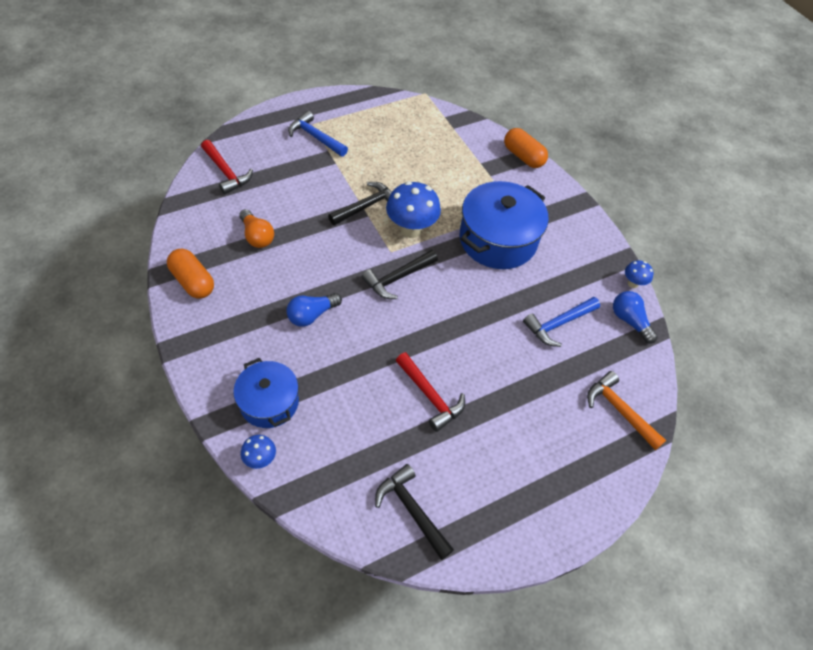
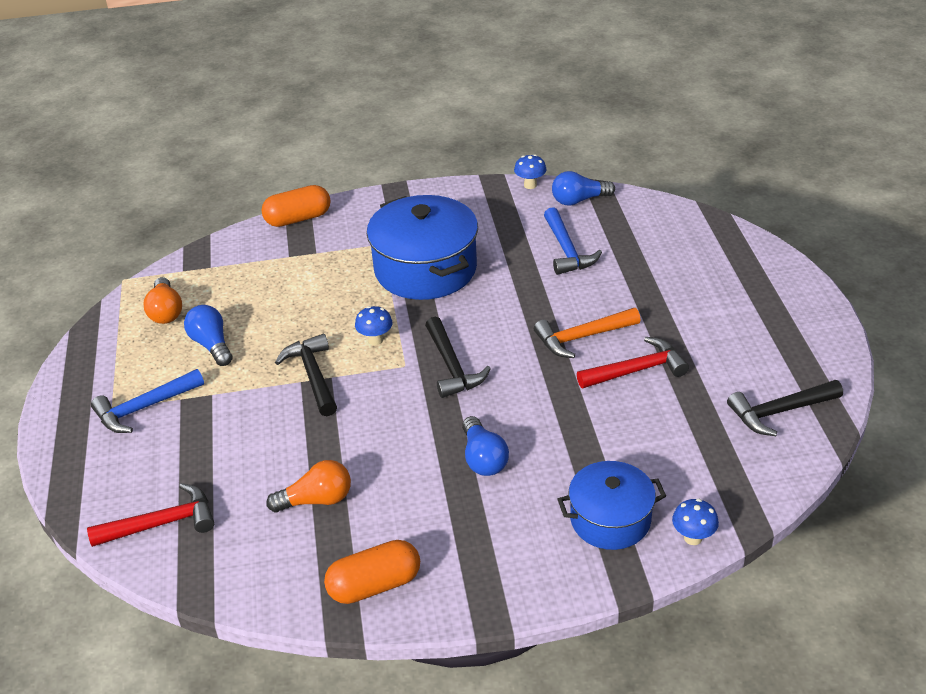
camera: 65 degrees left, 15 degrees down
blue mushroom [386,181,441,238] -> blue mushroom [355,306,392,345], size x0.51
orange hammer [587,371,666,450] -> orange hammer moved to [534,308,641,358]
none -> orange light bulb [143,277,182,324]
none -> blue light bulb [184,305,233,366]

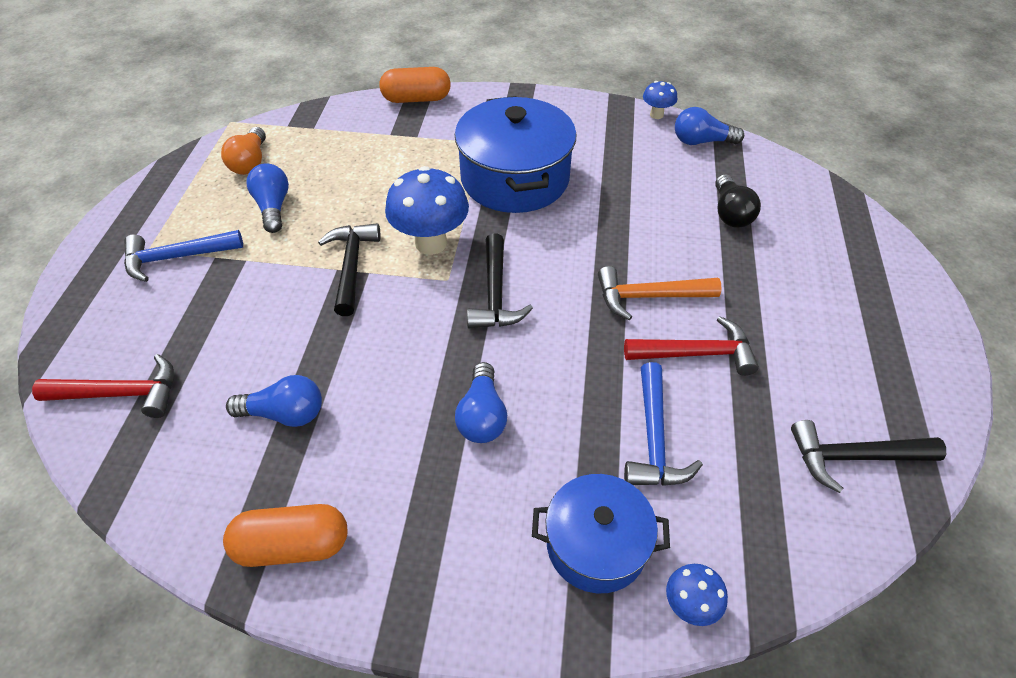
camera: 15 degrees right, 10 degrees up
orange light bulb [266,460,351,512] -> blue light bulb [226,375,322,427]
blue mushroom [355,306,392,345] -> blue mushroom [385,166,469,255], size x1.98
blue hammer [544,207,602,275] -> blue hammer moved to [624,362,703,486]
none -> black light bulb [715,174,761,228]

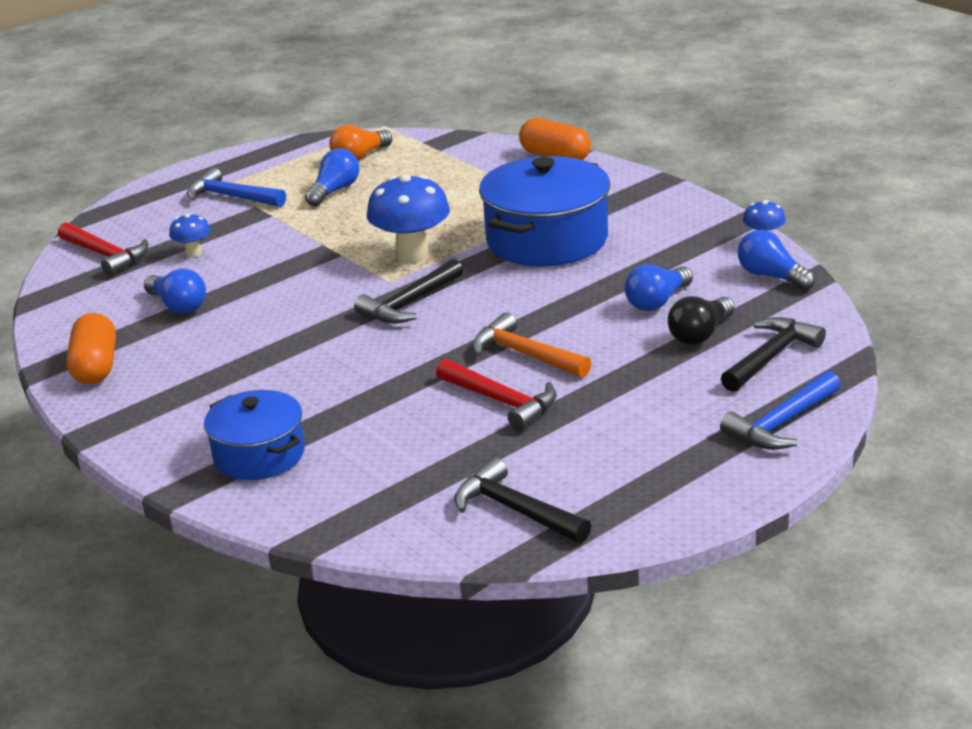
camera: 45 degrees right, 20 degrees down
orange capsule [223,504,347,567] -> orange capsule turned 45 degrees clockwise [66,313,116,384]
black hammer [318,223,380,316] -> black hammer moved to [721,317,826,392]
blue light bulb [455,362,507,443] -> blue light bulb moved to [625,264,693,311]
blue hammer [624,362,703,486] -> blue hammer moved to [720,371,841,450]
blue mushroom [666,564,728,626] -> blue mushroom moved to [169,213,211,257]

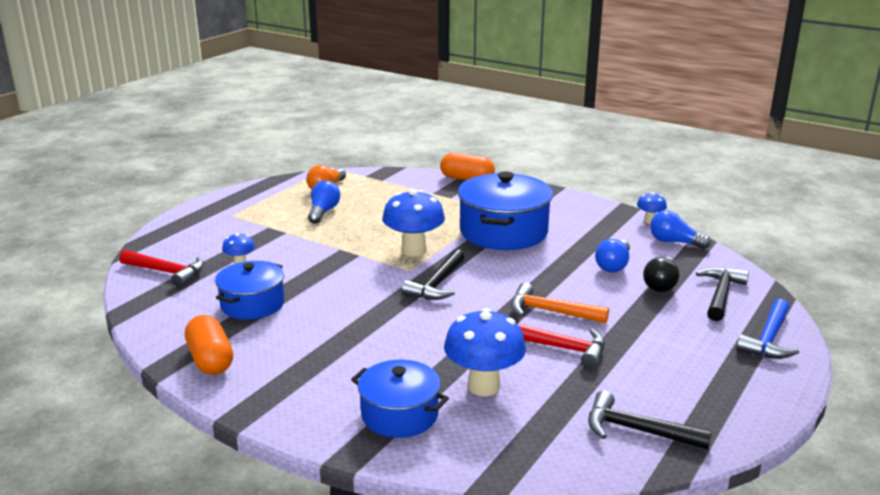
camera: 20 degrees left, 5 degrees down
blue light bulb [144,268,206,314] -> blue pot [215,261,285,320]
blue hammer [187,167,286,207] -> none
none -> blue mushroom [444,308,526,396]

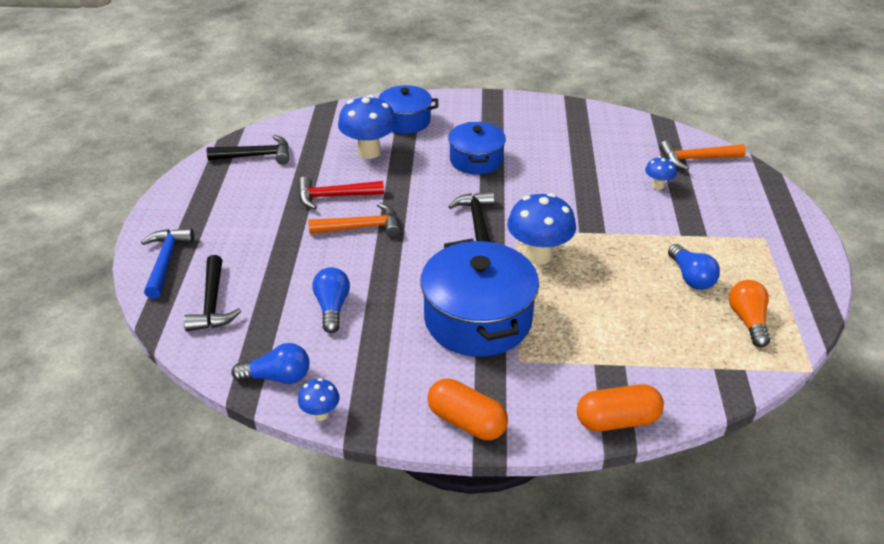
camera: 150 degrees right, 15 degrees up
red hammer [119,250,204,287] -> orange hammer [659,140,746,170]
orange capsule [185,315,233,375] -> orange capsule moved to [427,379,508,440]
blue pot [215,261,285,320] -> blue pot moved to [448,122,506,175]
black light bulb [643,257,680,292] -> none

